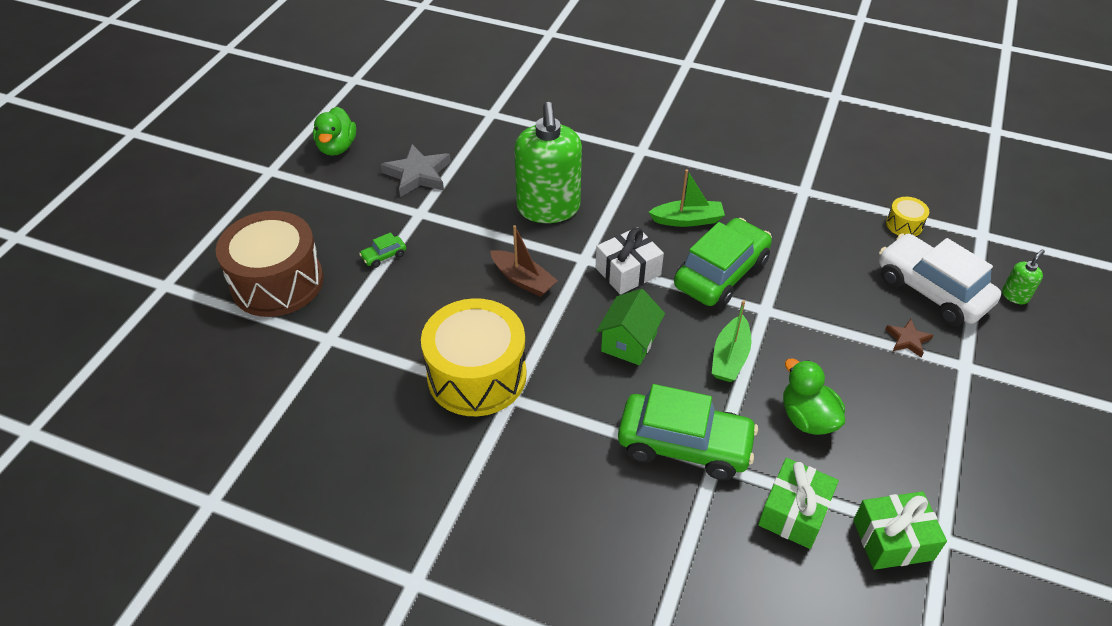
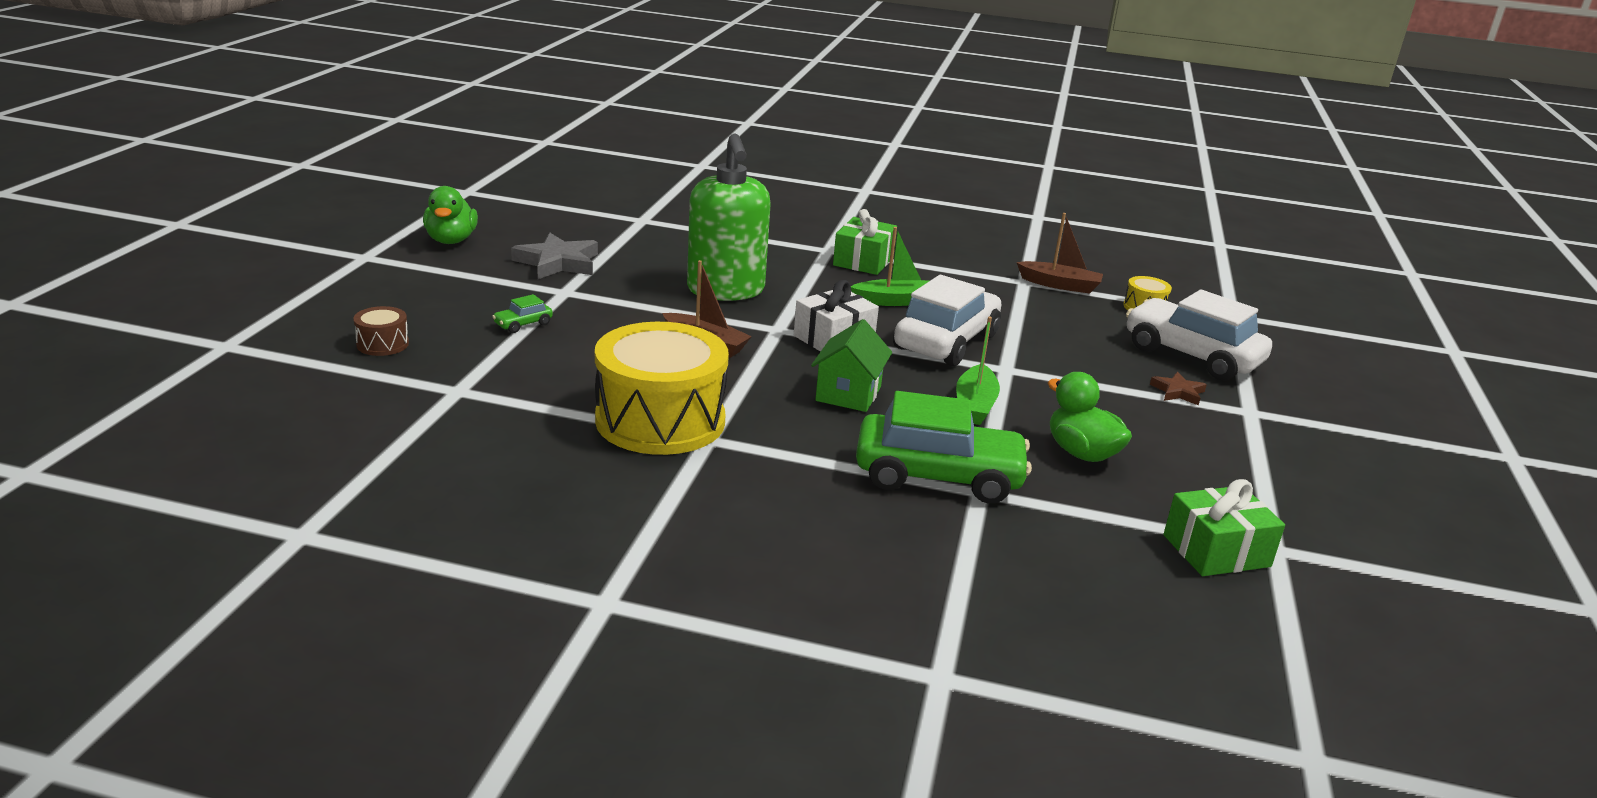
camera: 10 degrees left, 20 degrees down
brown drum [216,211,323,317] -> brown drum [353,306,409,356], size x0.42
green car [674,218,772,308] -> white car [893,275,1001,366]
green gift [758,458,839,549] -> green gift moved to [833,209,897,275]
green soap dispenser [1002,249,1045,304] -> none
none -> brown boat [1017,213,1103,294]

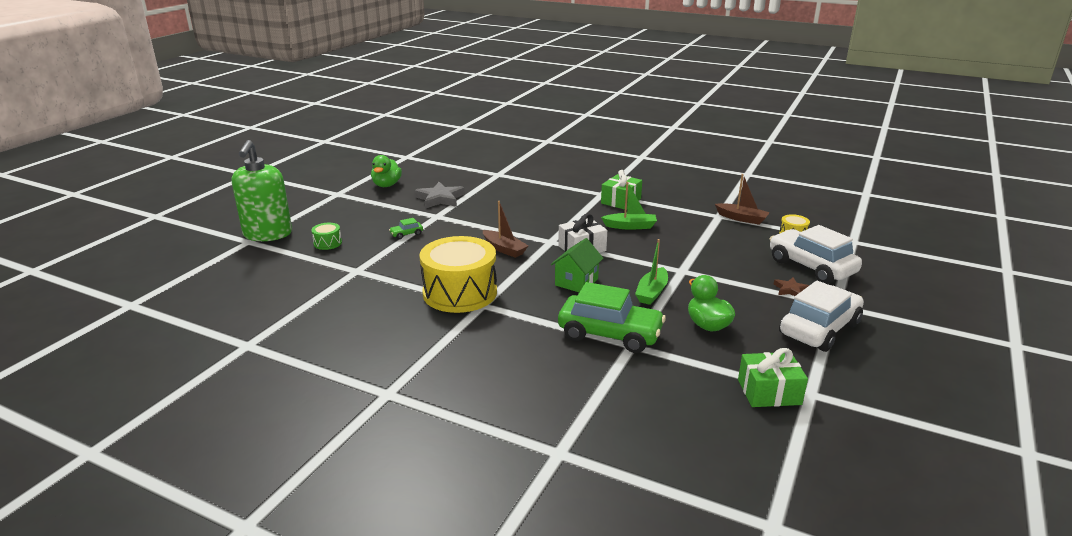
camera: 15 degrees right, 0 degrees up
brown drum [353,306,409,356] -> green drum [311,223,342,250]
green soap dispenser [687,133,771,301] -> green soap dispenser moved to [232,140,292,241]
white car [893,275,1001,366] -> white car moved to [779,281,864,352]

